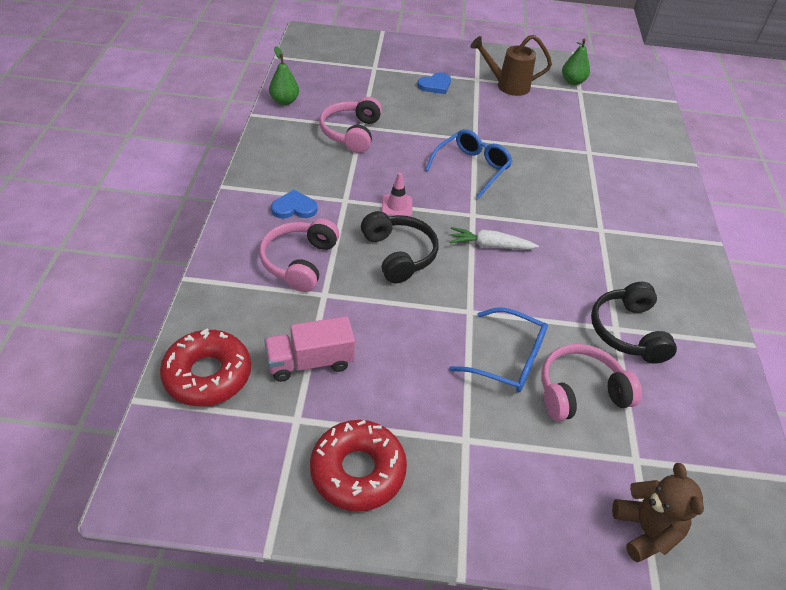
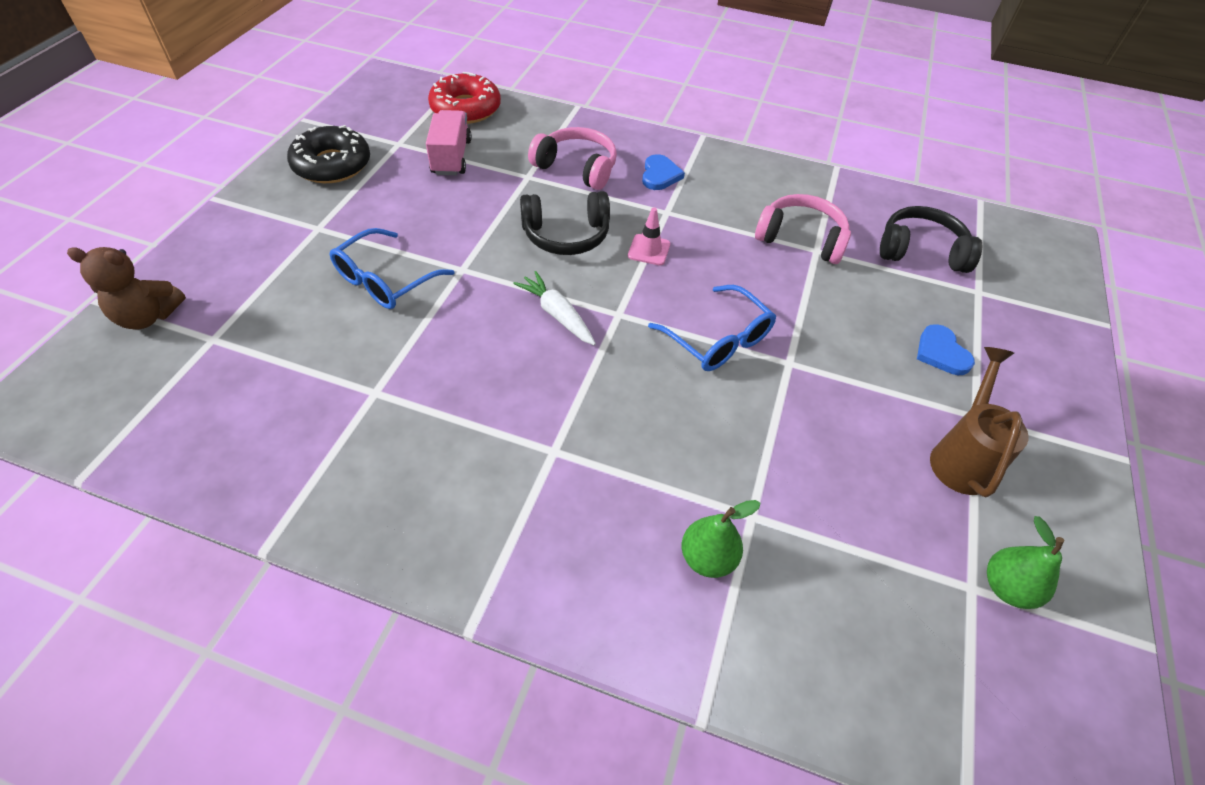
camera: 105 degrees right, 5 degrees up
green pear [269,46,299,105] -> green pear moved to [682,500,761,578]
red donut [310,420,407,511] -> black donut [287,125,370,183]
white carrot [450,227,539,250] -> white carrot turned 60 degrees counterclockwise [513,271,596,345]
pink headphones [541,344,642,421] -> none
black headphones [591,282,677,364] -> black headphones moved to [880,206,982,273]

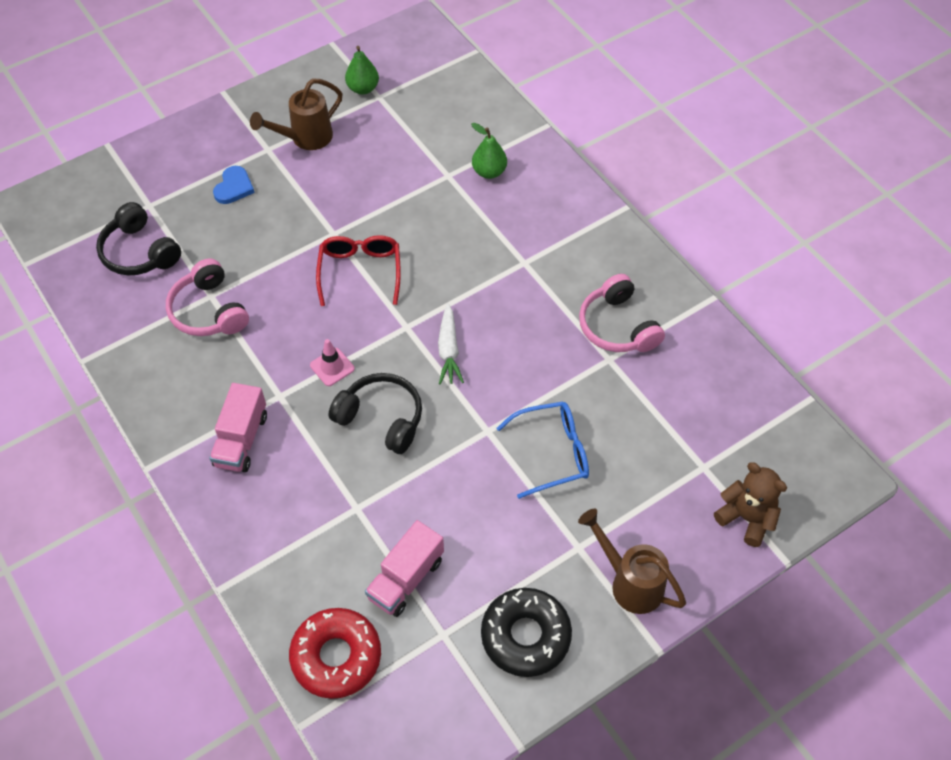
camera: 140 degrees left, 5 degrees up
pink headphones [528,127,617,190] -> pink headphones moved to [579,274,665,352]
blue heart [642,154,685,190] -> pink truck [209,383,267,472]
blue glasses [648,285,776,371] -> red glasses [316,235,401,306]
none -> brown watering can [578,509,686,614]

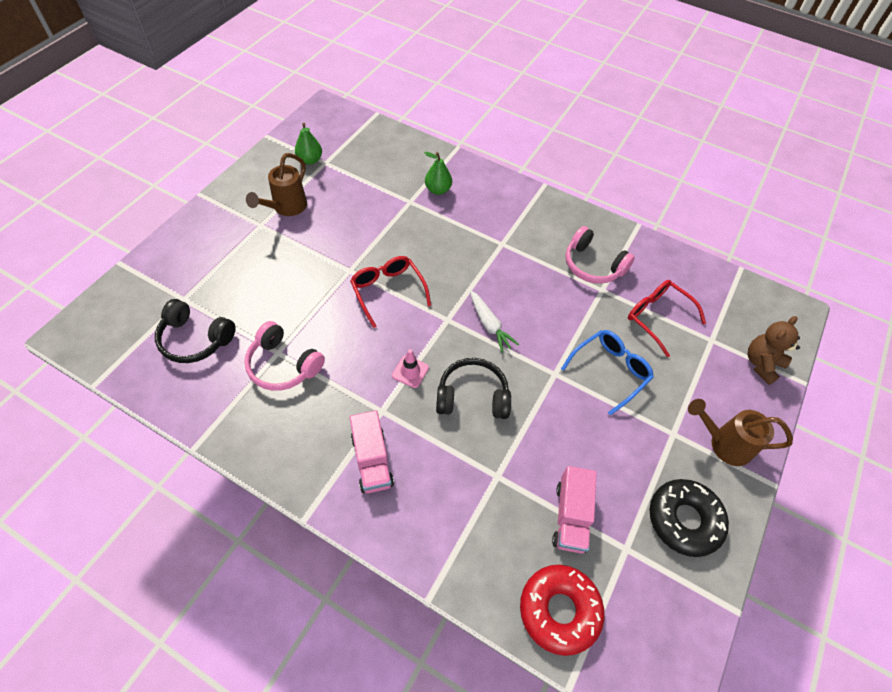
camera: 30 degrees left, 0 degrees up
blue heart [213,166,255,204] -> none
brown teddy bear [714,462,787,547] -> brown teddy bear turned 60 degrees counterclockwise [748,316,800,385]
none -> red glasses [628,280,706,357]

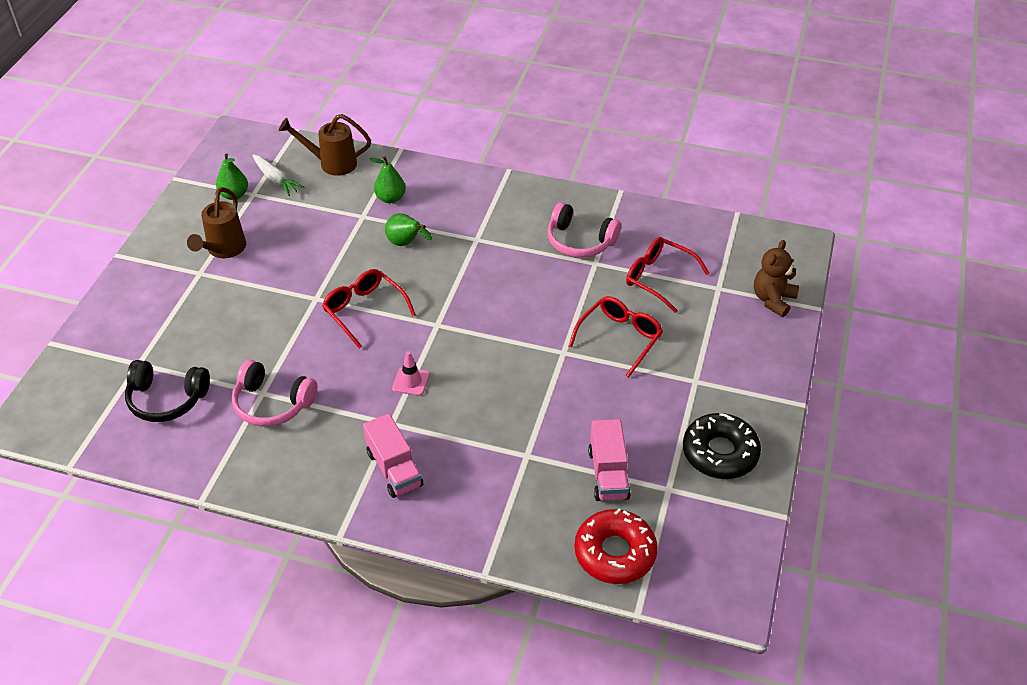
camera: 10 degrees left, 10 degrees down
black headphones [436,358,511,419] -> none
white carrot [470,291,519,353] -> white carrot moved to [252,155,304,196]
blue glasses [561,330,654,416] -> red glasses [569,296,663,378]
brown watering can [688,399,793,466] -> brown watering can moved to [279,114,371,176]
none -> green pear [385,213,432,246]

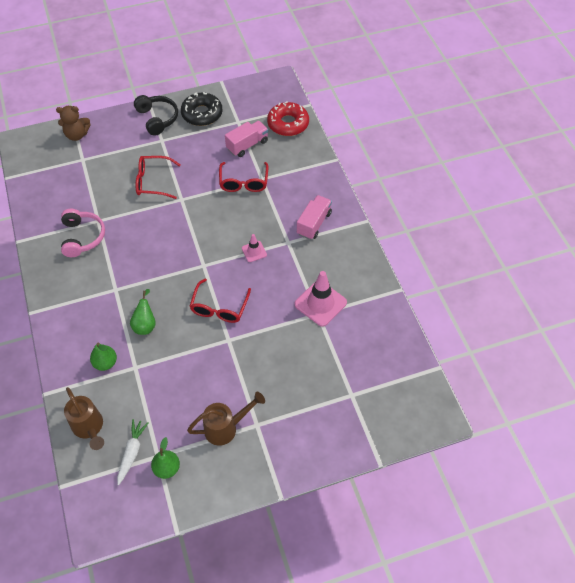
camera: 125 degrees left, 10 degrees up
black headphones [125,360,210,422] -> black headphones moved to [134,95,178,136]
pink headphones [232,360,318,427] -> pink traffic cone [294,271,347,327]
red glasses [626,237,709,313] -> red glasses moved to [219,162,268,192]

